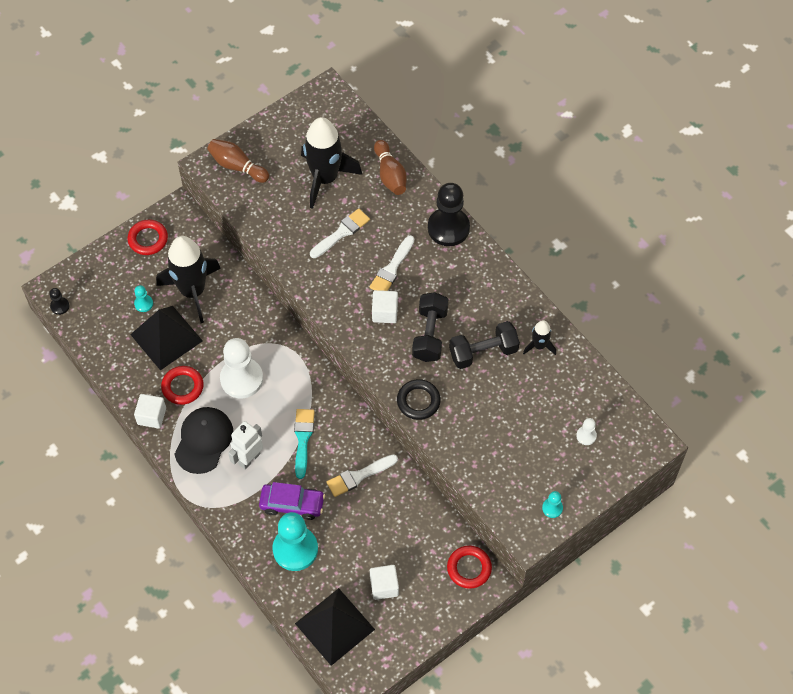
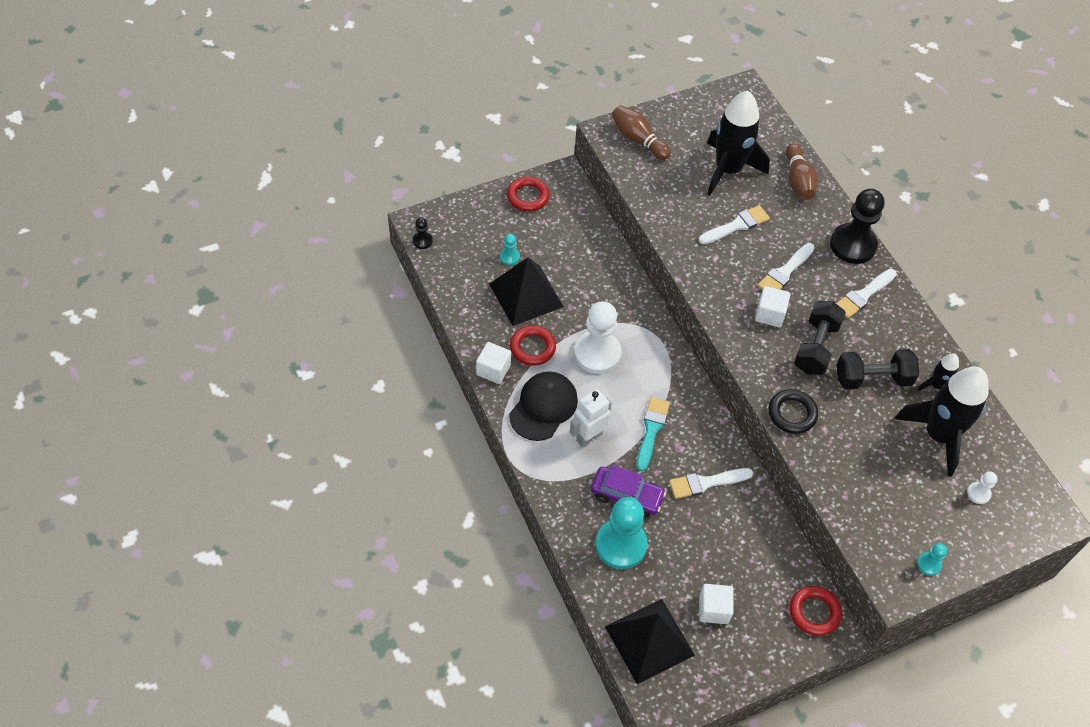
camera: 10 degrees right, 5 degrees down
black rocket [156,236,221,323] -> black rocket moved to [895,367,989,477]
none -> white brush [836,269,897,319]

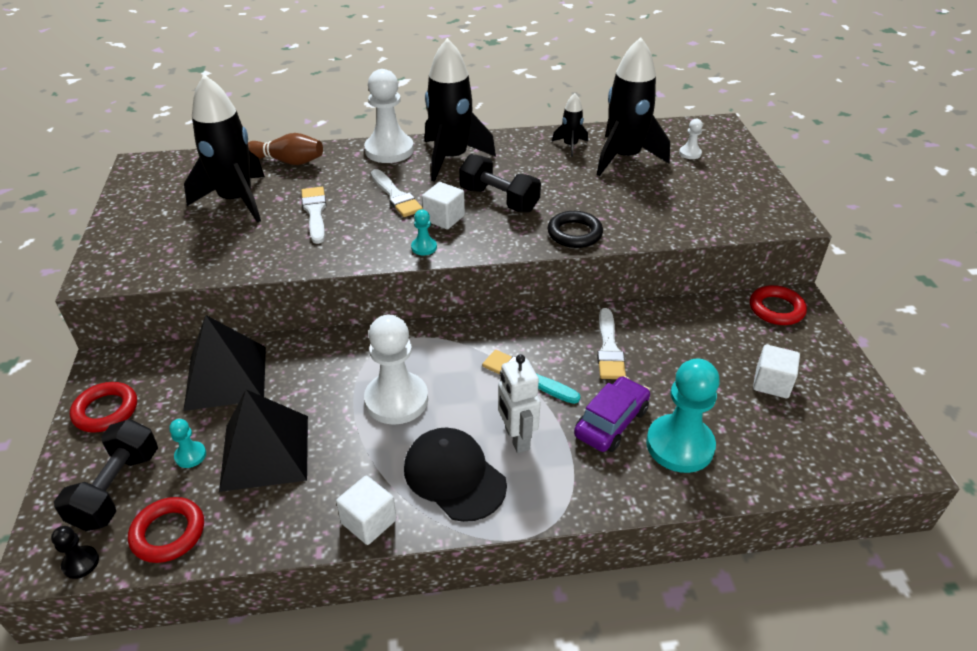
camera: 70 degrees left, 15 degrees down
red ring [510,325,556,366] -> red ring moved to [128,497,204,563]
black pyramid [605,599,695,684] -> black pyramid moved to [184,315,266,411]
brown bowling pin [612,105,671,160] -> none
black pawn [830,189,884,264] -> white pawn [364,69,414,163]
white brush [836,269,897,319] -> black rocket [425,38,496,182]
black dumbbell [837,349,919,389] -> black dumbbell moved to [54,419,158,531]
turquoise pawn [917,543,947,576] -> turquoise pawn moved to [411,210,437,255]

